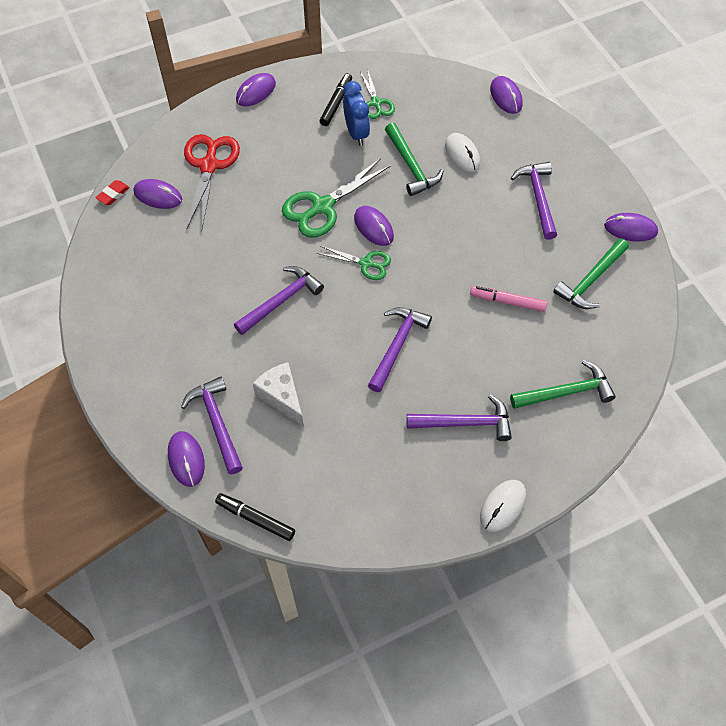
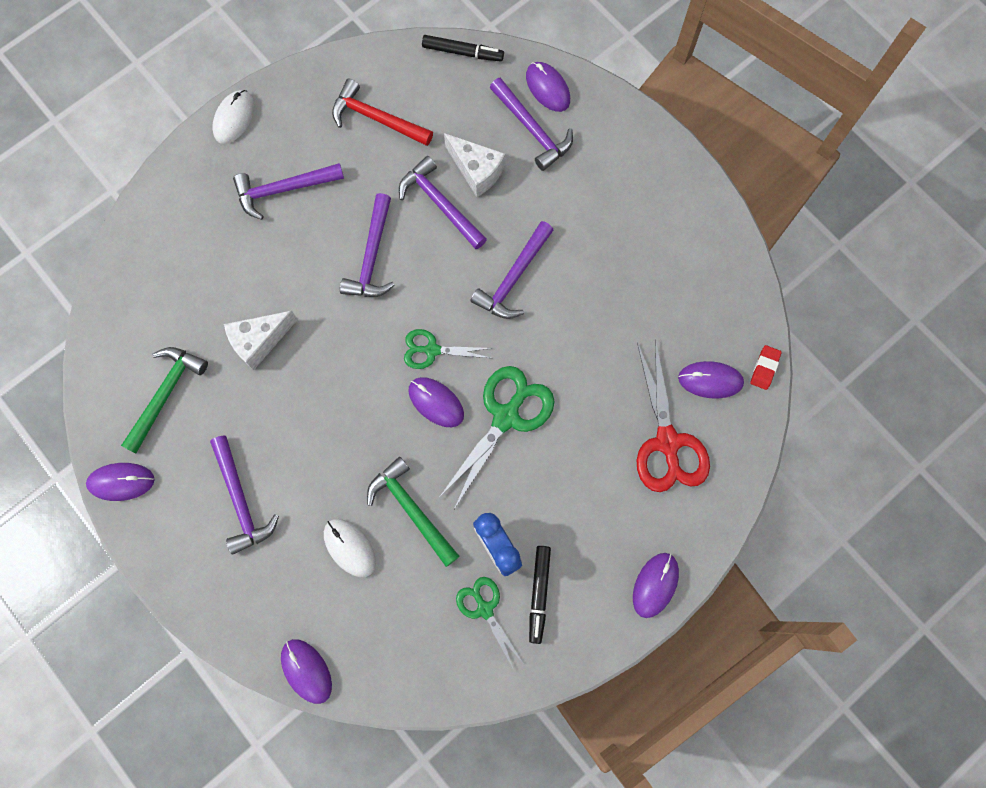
camera: 165 degrees right, 15 degrees up
pink marker [470,286,547,312] -> white cheese [224,311,298,370]
green hammer [510,360,616,409] -> none
none -> red hammer [332,79,433,146]
none -> purple hammer [399,156,487,249]

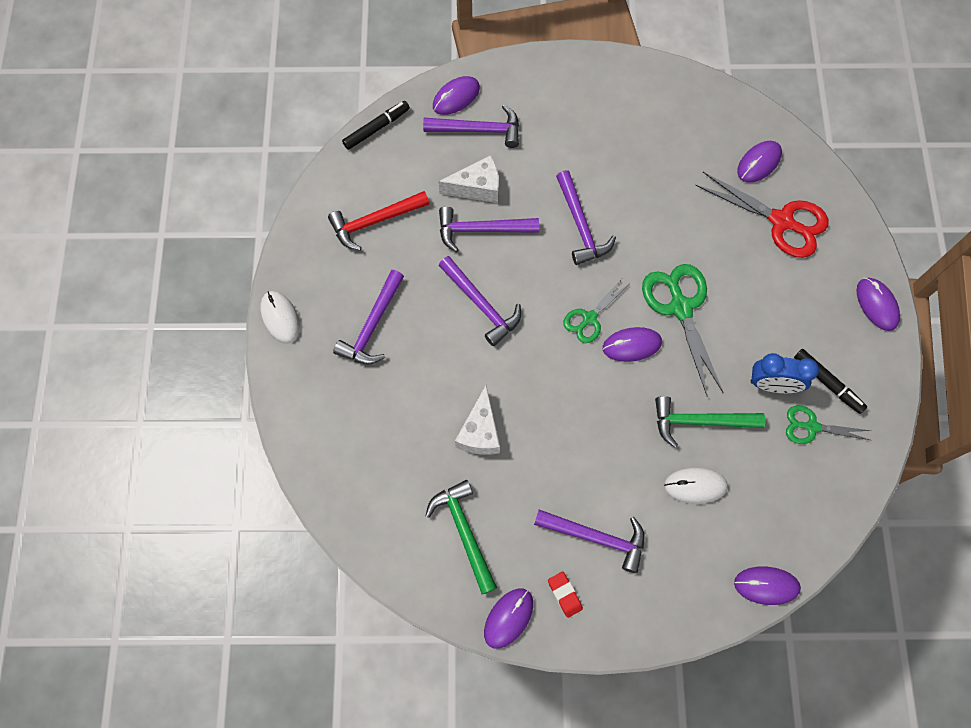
camera: 50 degrees left, 5 degrees down
purple mouse [526,62,570,112] -> purple mouse turned 45 degrees counterclockwise [433,76,480,115]
red eraser [750,345,782,390] -> red eraser moved to [548,572,583,618]

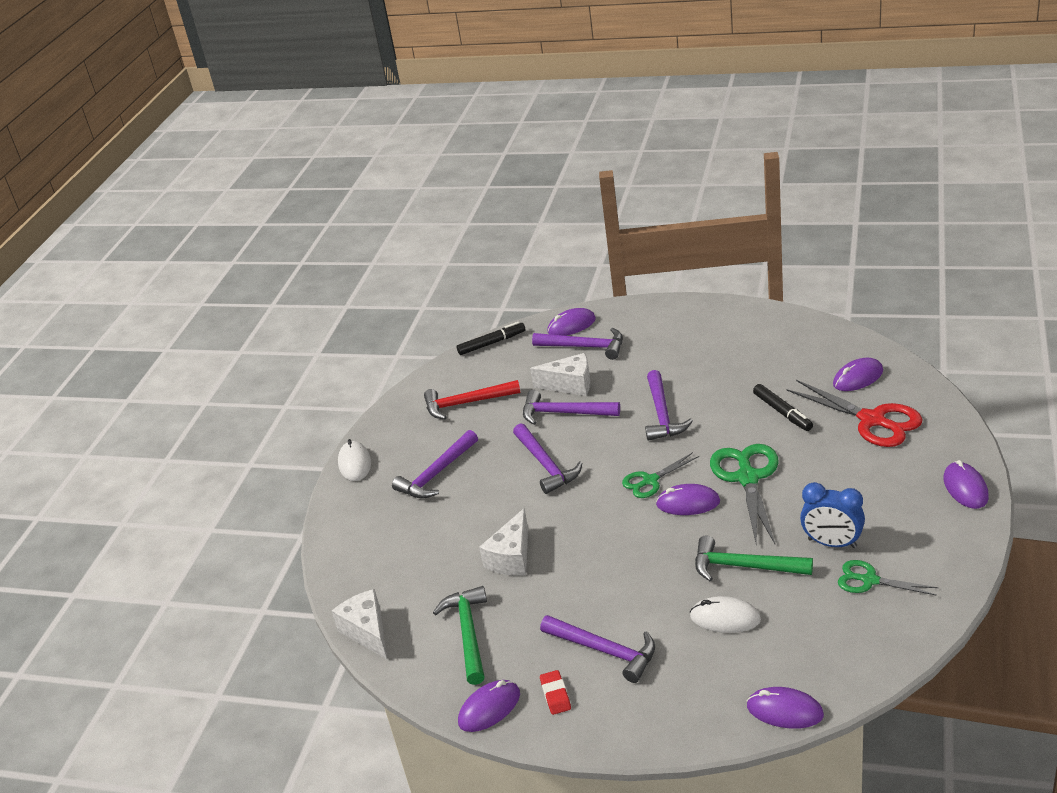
camera: 20 degrees right, 35 degrees down
black marker [794,349,867,414] -> black marker moved to [753,384,813,431]
none -> white cheese [332,589,387,659]

